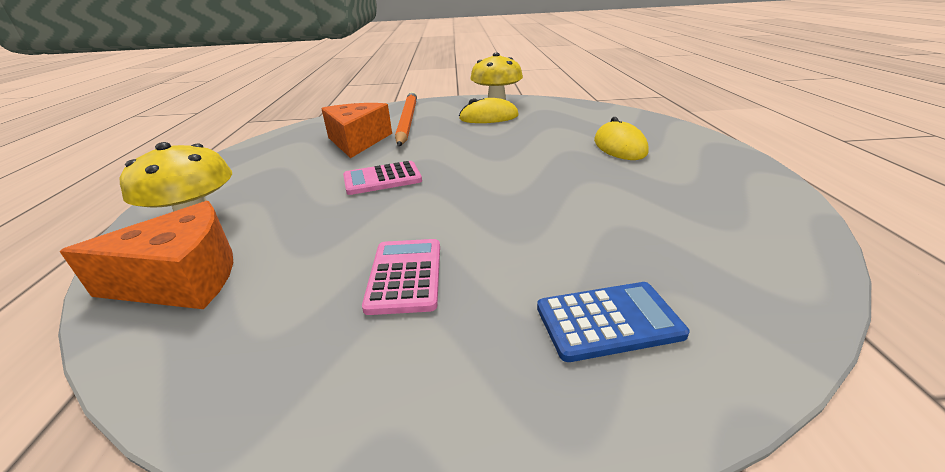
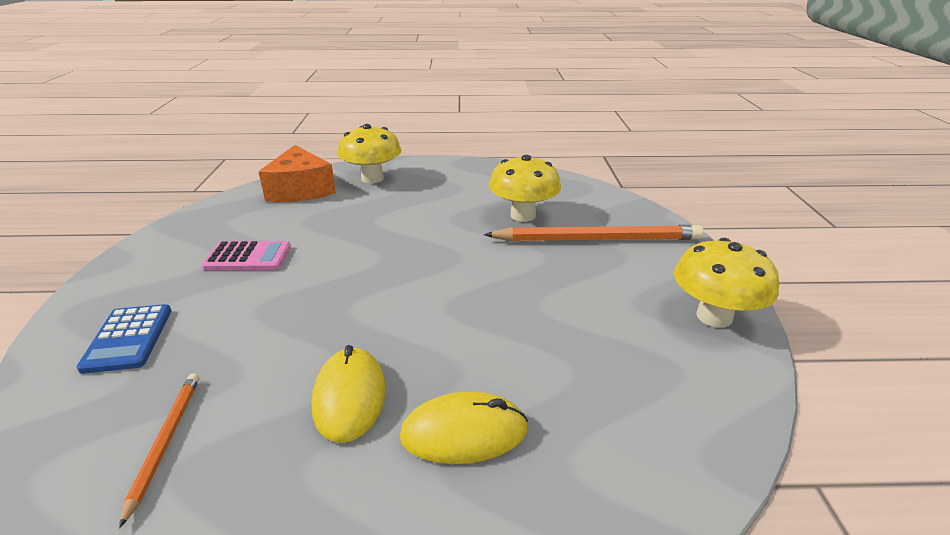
camera: 90 degrees right, 0 degrees up
orange cheese [321,103,392,158] -> yellow mushroom [489,155,561,222]
pink calculator [343,161,422,195] -> none
yellow mouse [459,98,519,123] -> yellow mouse moved to [311,345,386,443]
none -> orange pencil [119,374,199,528]

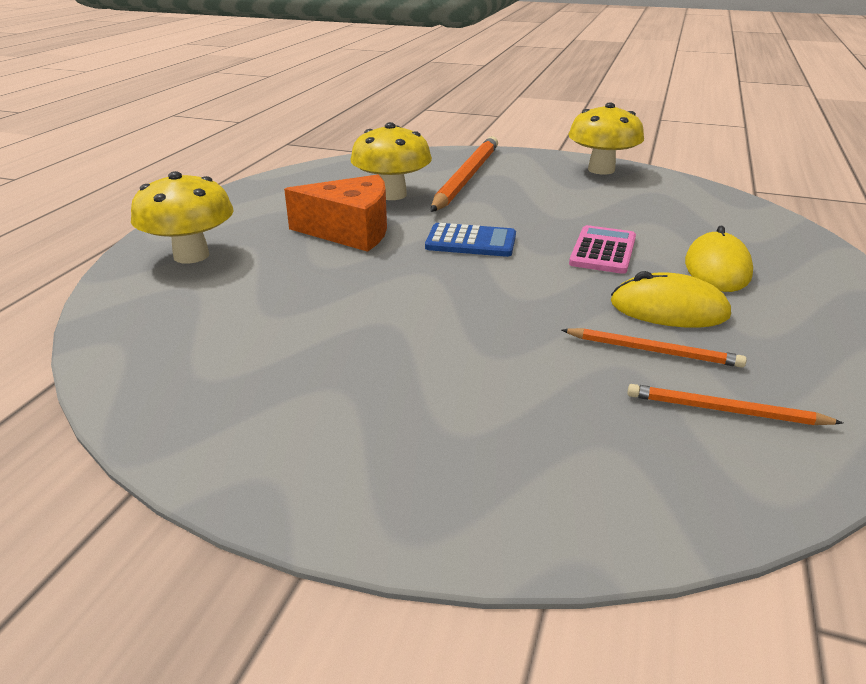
camera: 70 degrees left, 0 degrees up
blue calculator [76,304,171,374] -> blue calculator moved to [425,223,516,257]
pink calculator [202,241,291,270] -> pink calculator moved to [569,225,636,274]
orange cheese [258,145,336,202] -> orange cheese moved to [284,174,387,252]
none -> orange pencil [562,328,747,368]

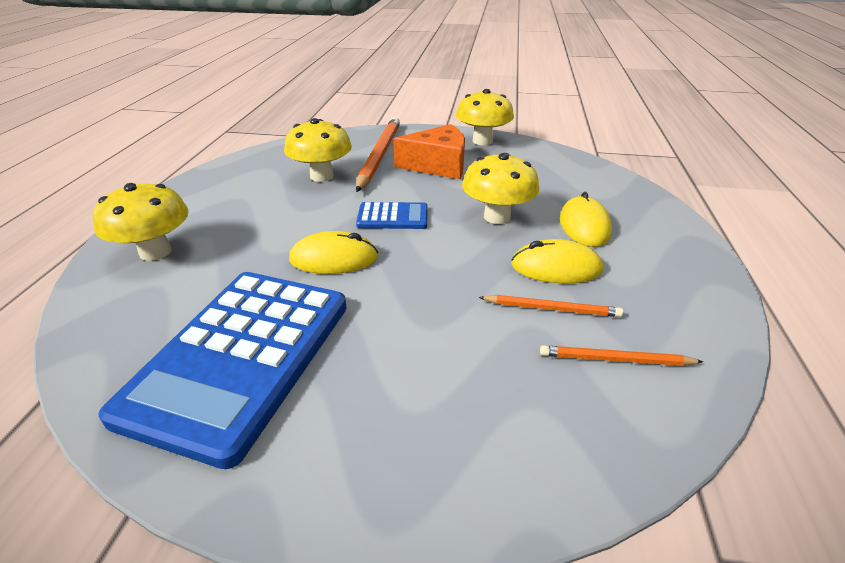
camera: 10 degrees left, 5 degrees up
orange cheese [284,174,387,252] -> orange cheese moved to [393,124,465,179]
pink calculator [569,225,636,274] -> yellow mushroom [462,153,539,224]
none -> blue calculator [98,272,347,469]
none -> yellow mouse [289,231,378,274]

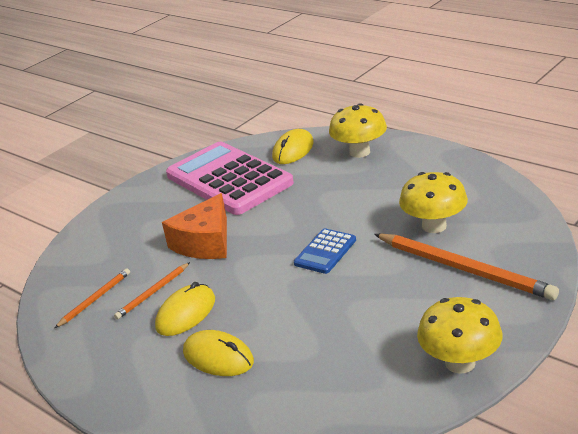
camera: 125 degrees right, 5 degrees down
blue calculator [98,272,347,469] -> pink calculator [166,142,294,215]
yellow mouse [289,231,378,274] -> yellow mouse moved to [272,129,314,164]
orange cheese [393,124,465,179] -> orange cheese moved to [162,193,227,259]
yellow mushroom [462,153,539,224] -> none

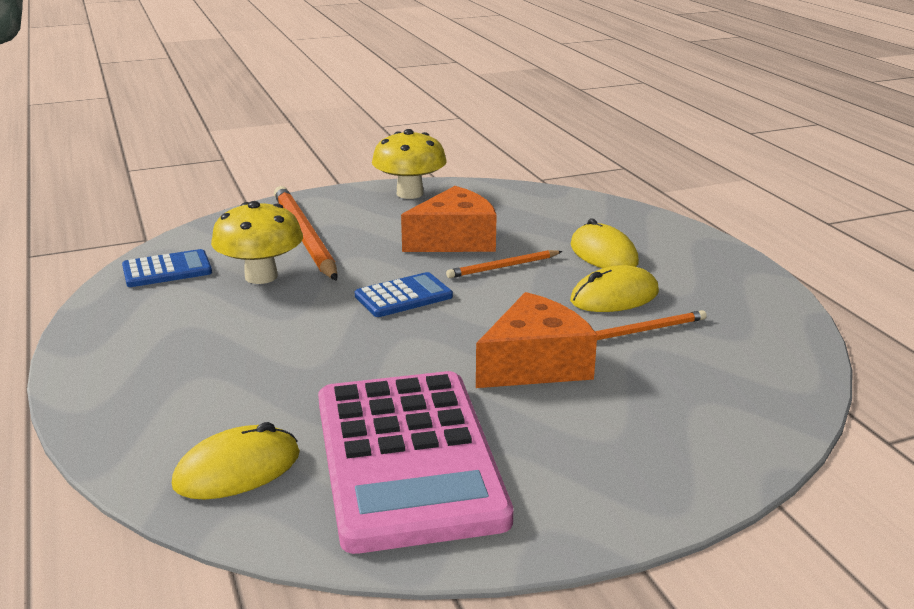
camera: 155 degrees left, 5 degrees down
orange pencil [55,268,130,328] -> orange pencil moved to [446,250,562,278]
yellow mushroom [329,103,387,158] -> none
none -> blue calculator [122,249,212,287]
none -> orange cheese [401,186,497,252]

